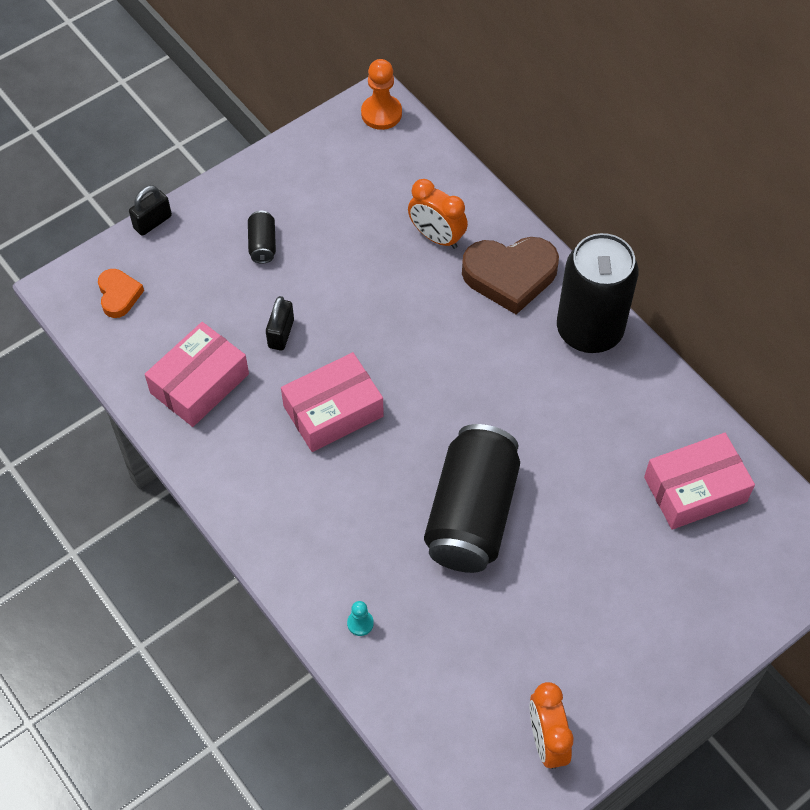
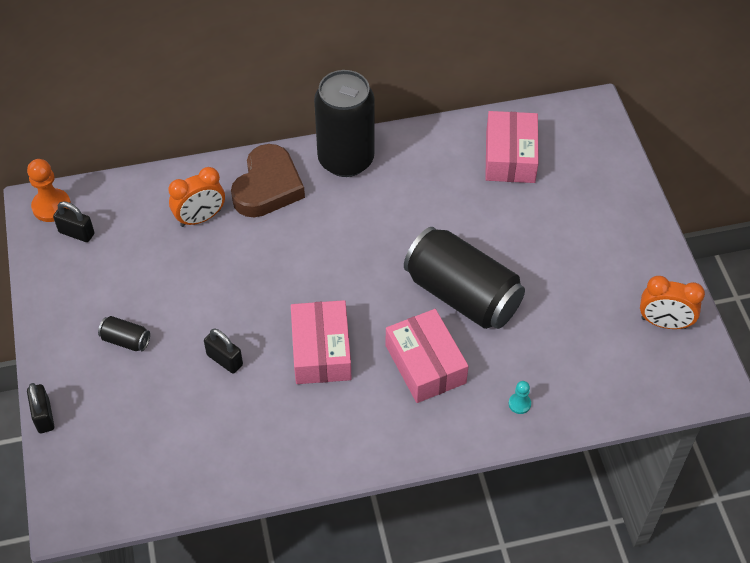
camera: 65 degrees left, 5 degrees down
orange heart [98,269,144,318] -> none
pink box [145,322,249,427] -> pink box moved to [386,309,469,403]
none -> black padlock [53,201,94,242]

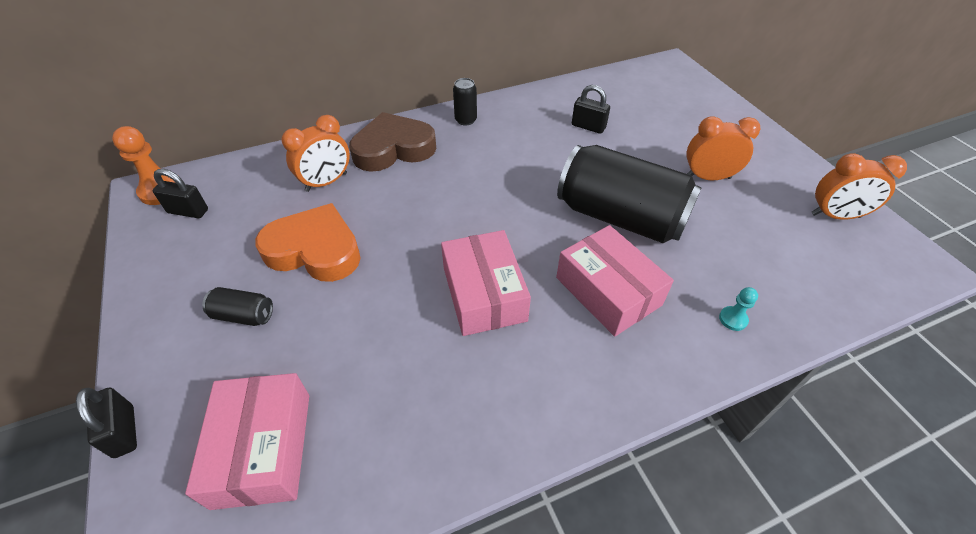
camera: 10 degrees left, 5 degrees down
black padlock [204,329,243,374] -> black padlock moved to [572,85,610,134]
brown heart [231,144,305,217] -> brown heart turned 120 degrees counterclockwise [349,112,436,172]
black can [314,70,374,177] -> black can [453,78,477,126], size x0.41
pink box [485,111,539,183] -> pink box moved to [185,373,309,510]
none -> orange heart [255,203,361,282]
none -> orange clock [686,116,760,180]

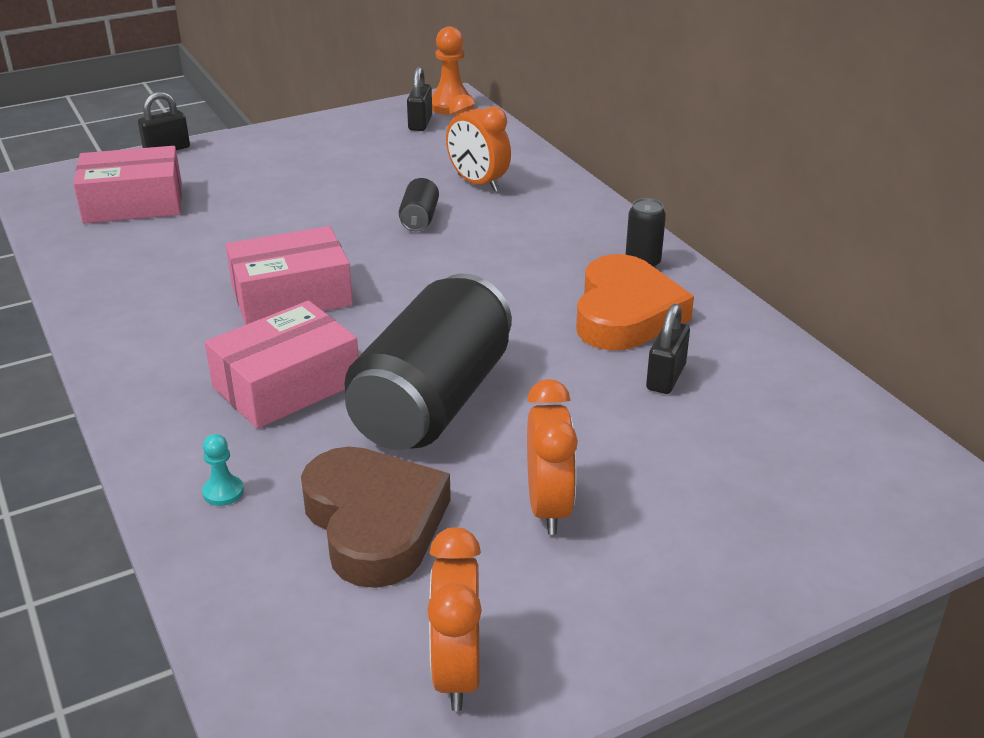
camera: 85 degrees right, 15 degrees down
black can [202,287,273,326] -> black can moved to [399,178,439,231]
orange heart [255,203,361,282] -> orange heart moved to [576,254,694,350]
brown heart [349,112,436,172] -> brown heart moved to [301,446,451,588]

